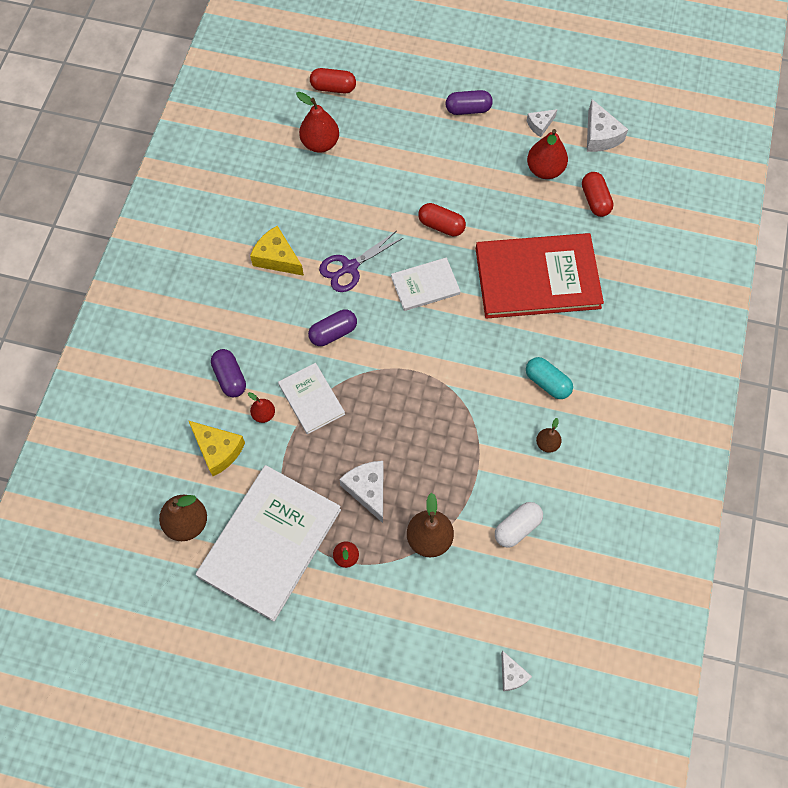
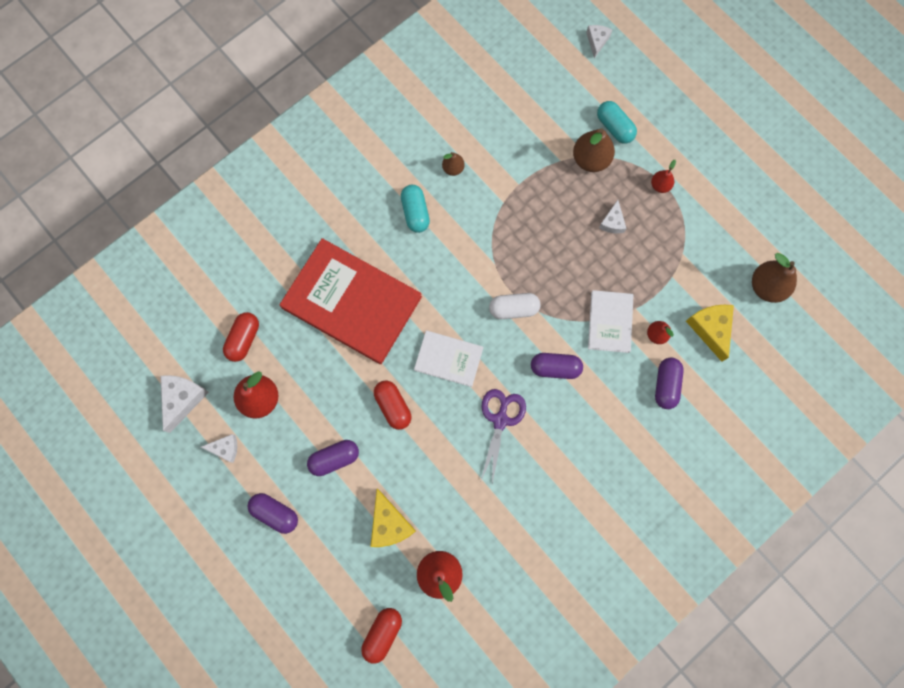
camera: 145 degrees left, 10 degrees up
white book [196,465,341,622] -> none
yellow cheese [250,226,304,276] -> yellow cheese moved to [370,489,416,547]
red capsule [310,68,356,93] -> red capsule turned 75 degrees clockwise [361,608,402,664]
purple scissors [319,231,403,292] -> purple scissors turned 75 degrees counterclockwise [480,389,526,484]
white cheese [339,461,383,523] -> white cheese [599,200,627,233], size x0.61
white capsule [495,502,543,548] -> white capsule moved to [489,293,540,319]
none -> purple capsule [307,440,359,476]
none -> turquoise capsule [597,101,637,143]

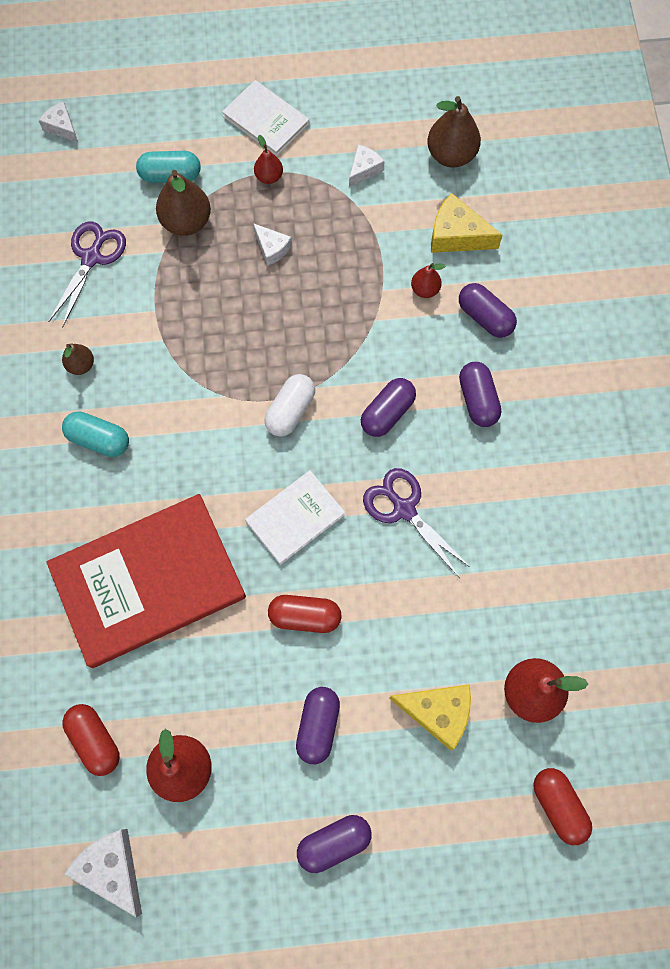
camera: 55 degrees left, 5 degrees down
white cheese [201,434,237,463] -> white cheese moved to [349,145,385,187]
white book [588,290,634,353] -> white book moved to [222,80,309,156]
none -> purple scissors [48,222,126,328]
none -> purple capsule [459,362,501,427]

